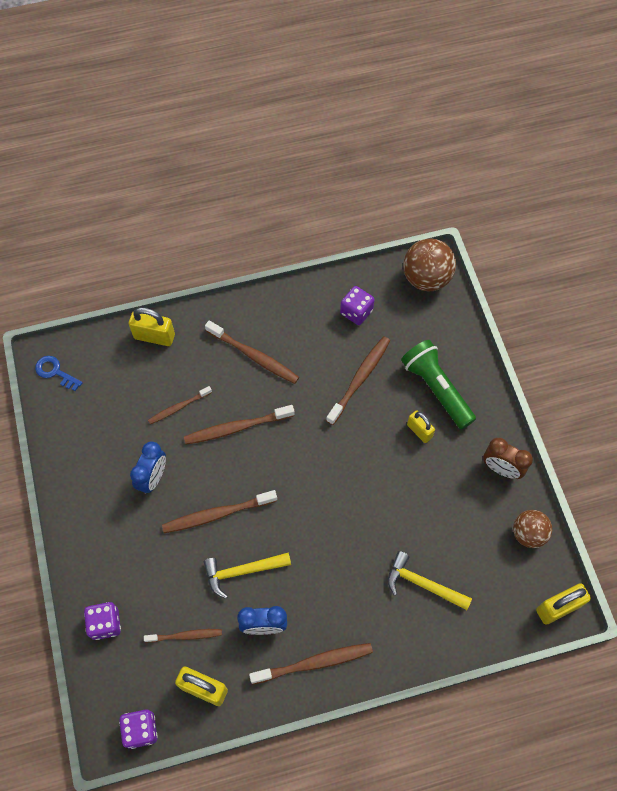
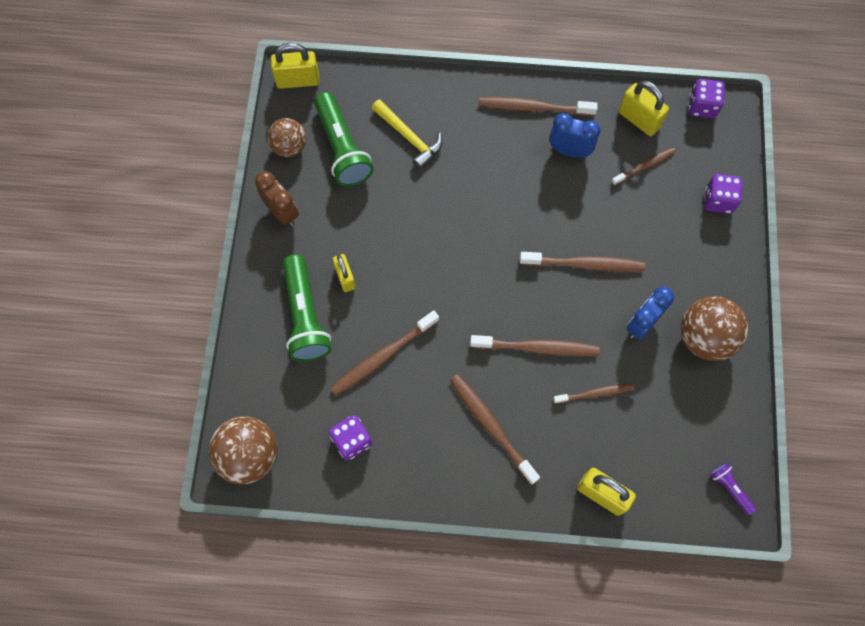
camera: 160 degrees left, 5 degrees up
blue key [35,356,83,391] -> purple flashlight [710,462,757,515]
brown toothbrush [144,629,222,643] -> brown toothbrush turned 135 degrees clockwise [611,147,676,186]
yellow hammer [204,553,291,599] -> none
none -> green flashlight [314,92,374,187]
none -> brown ball [681,296,748,361]

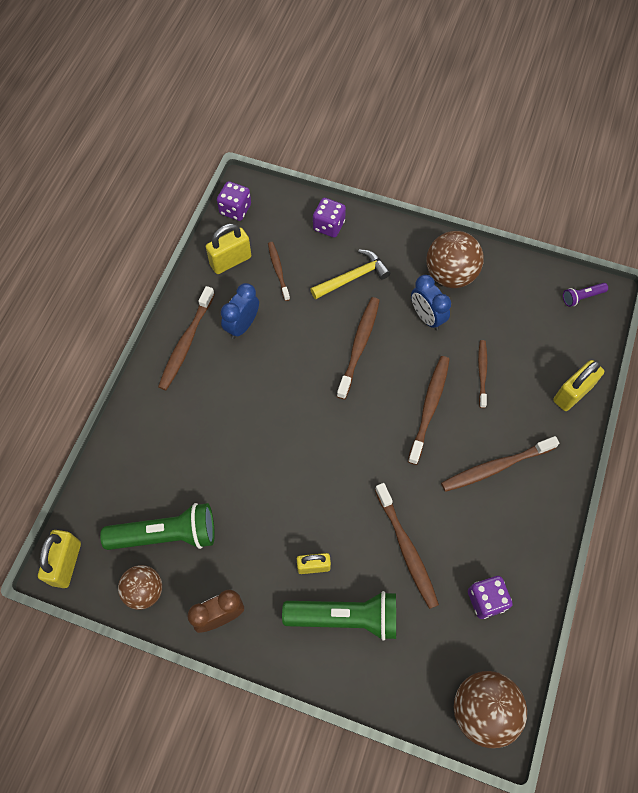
camera: 75 degrees left, 5 degrees down
yellow hammer [372,99,443,169] -> yellow hammer moved to [310,249,391,299]

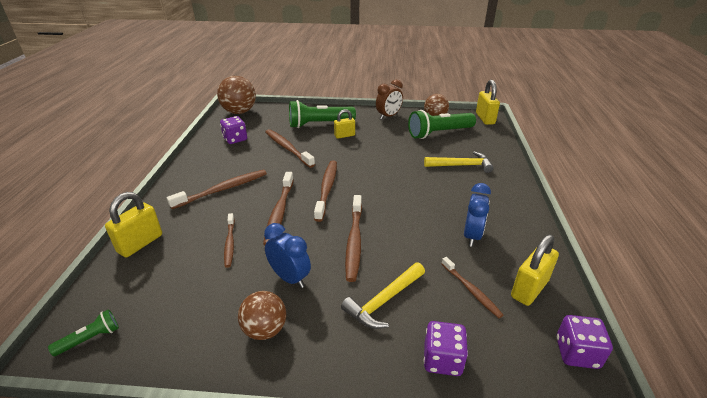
camera: 165 degrees right, 30 degrees down
brown toothbrush [158,286,215,390] -> brown toothbrush moved to [314,160,337,222]
brown ball [426,231,484,288] -> brown ball [238,291,286,340], size x0.65
purple flashlight [563,283,608,307] -> green flashlight [48,309,119,356]
none -> yellow hammer [424,151,494,173]

